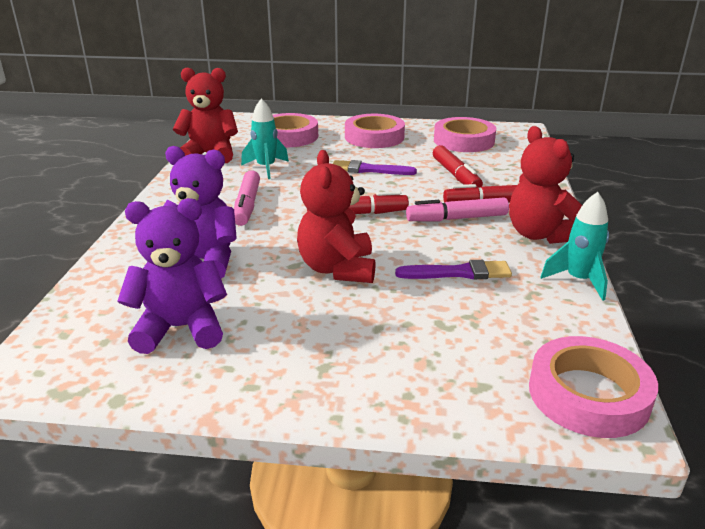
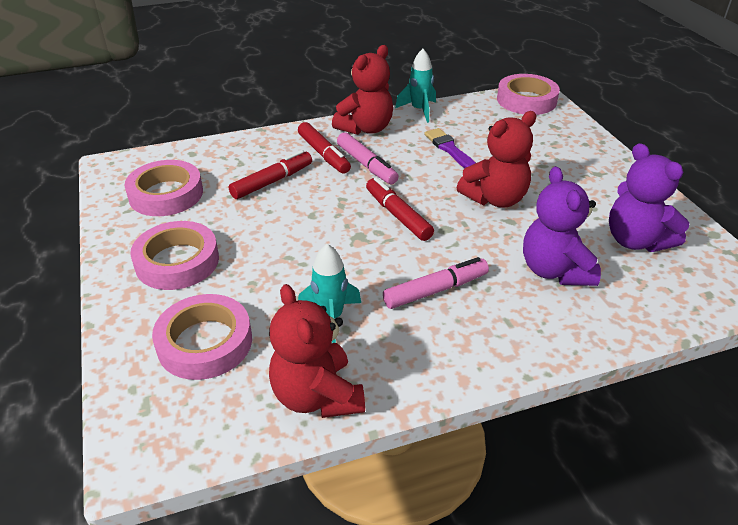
camera: 115 degrees left, 10 degrees up
purple brush [333,160,417,175] -> none

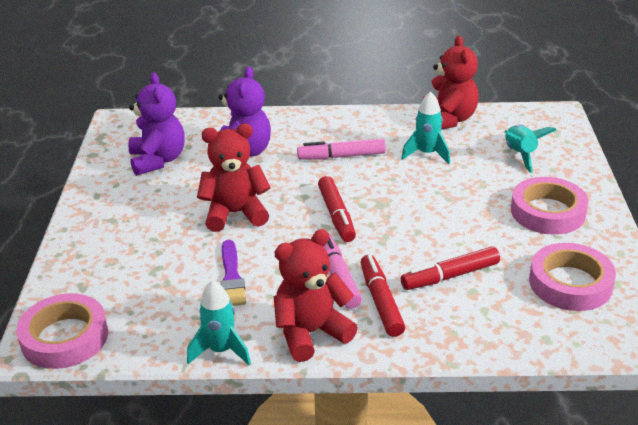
camera: 160 degrees left, 5 degrees down
pink tape [152,294,252,380] -> turquoise rocket [504,124,556,173]

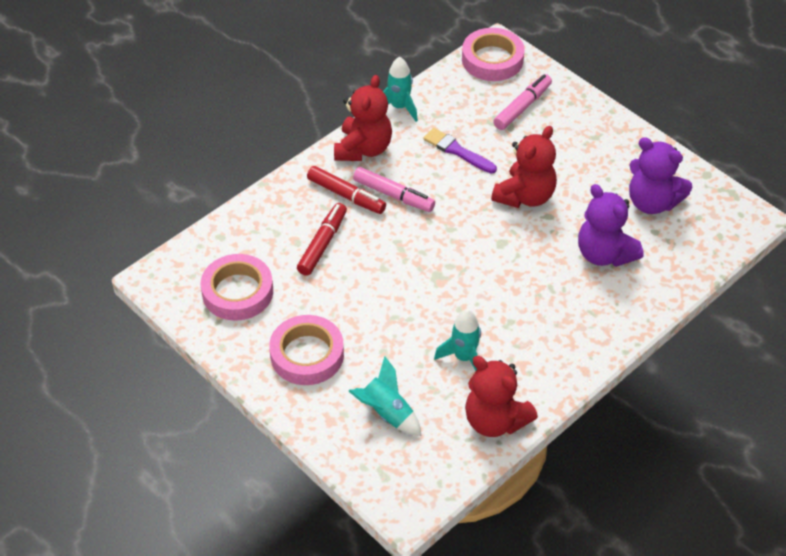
camera: 135 degrees right, 15 degrees up
pink marker [297,138,386,160] -> pink marker moved to [493,74,552,130]
red marker [318,176,356,242] -> none

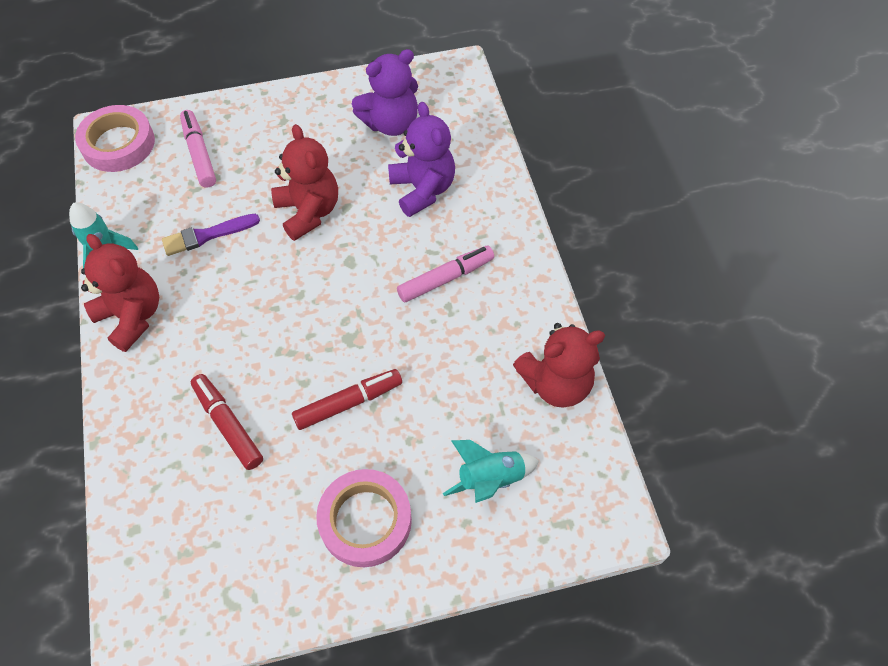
camera: 60 degrees left, 10 degrees up
pink tape [201,254,273,321] -> none
red marker [307,166,386,214] -> red marker moved to [292,369,402,430]
pink marker [353,167,435,212] -> pink marker moved to [397,245,494,302]
turquoise rocket [434,310,481,371] -> none
purple teddy bear [578,184,644,267] -> purple teddy bear turned 105 degrees counterclockwise [388,102,455,217]

